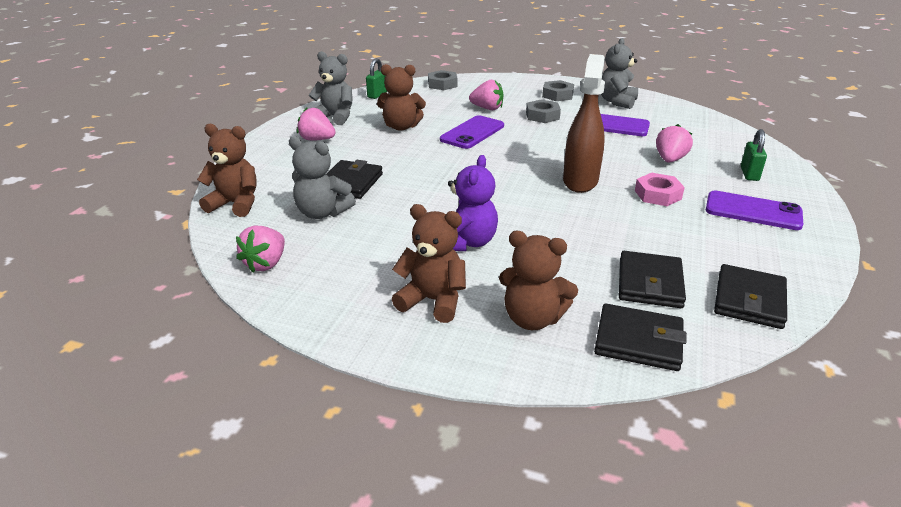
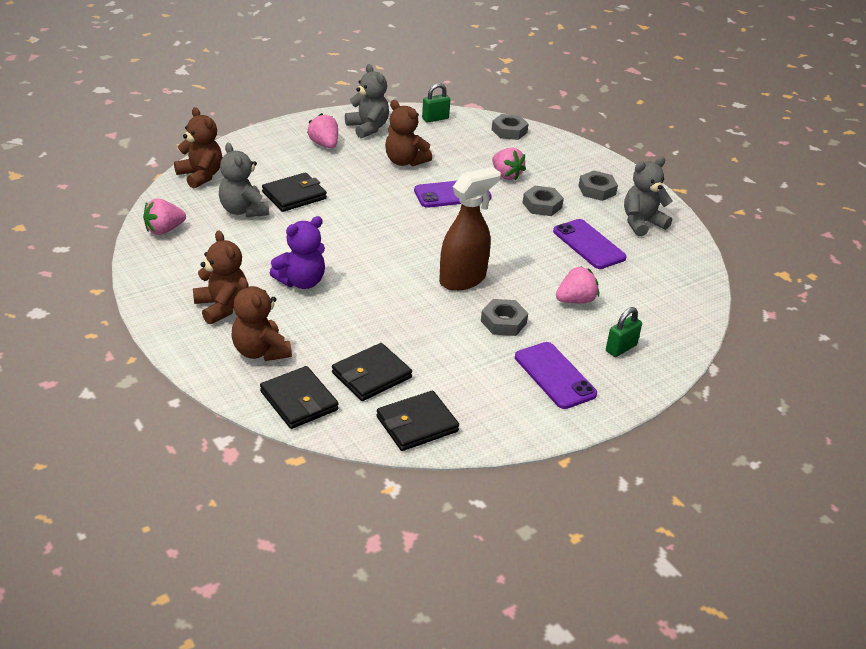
camera: 35 degrees right, 5 degrees up
pink nut [635,173,685,206] -> grey nut [481,299,528,336]

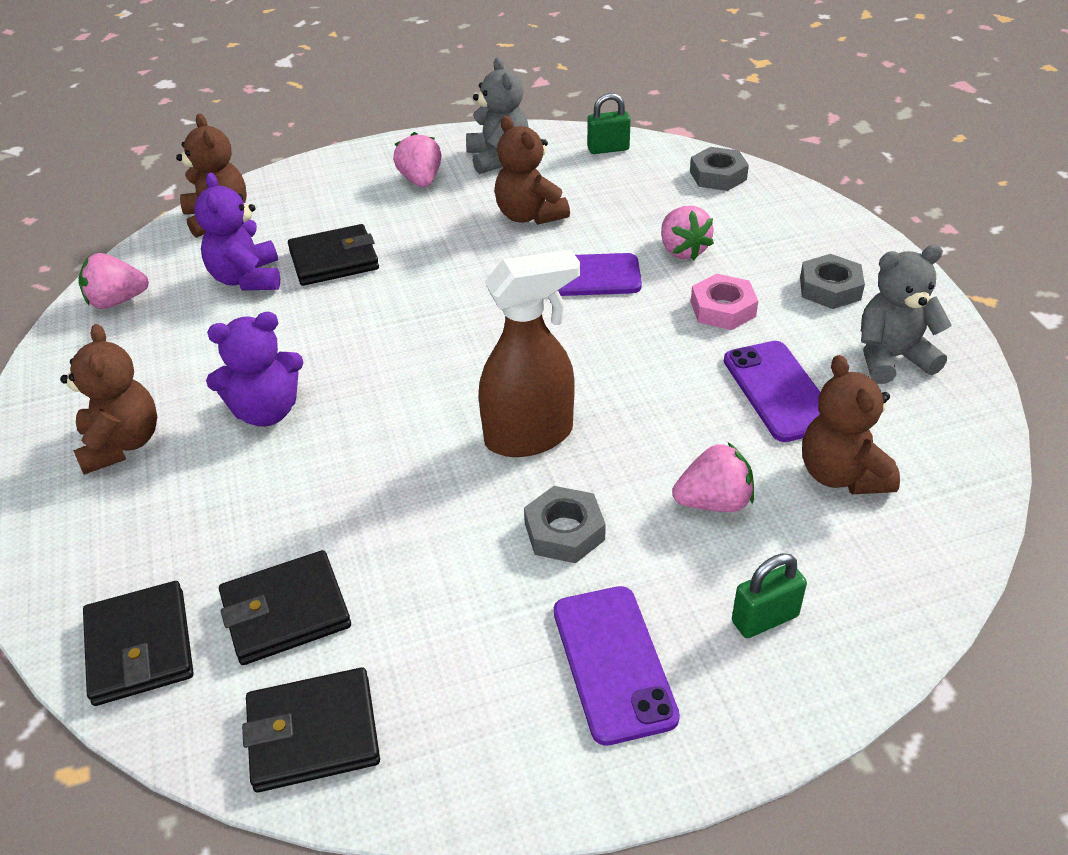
camera: 20 degrees right, 5 degrees up
grey teddy bear [219,143,269,217] -> purple teddy bear [194,172,280,290]
brown teddy bear [232,277,292,361] -> brown teddy bear moved to [802,355,900,494]
grey nut [523,186,564,216] -> pink nut [691,274,758,330]

